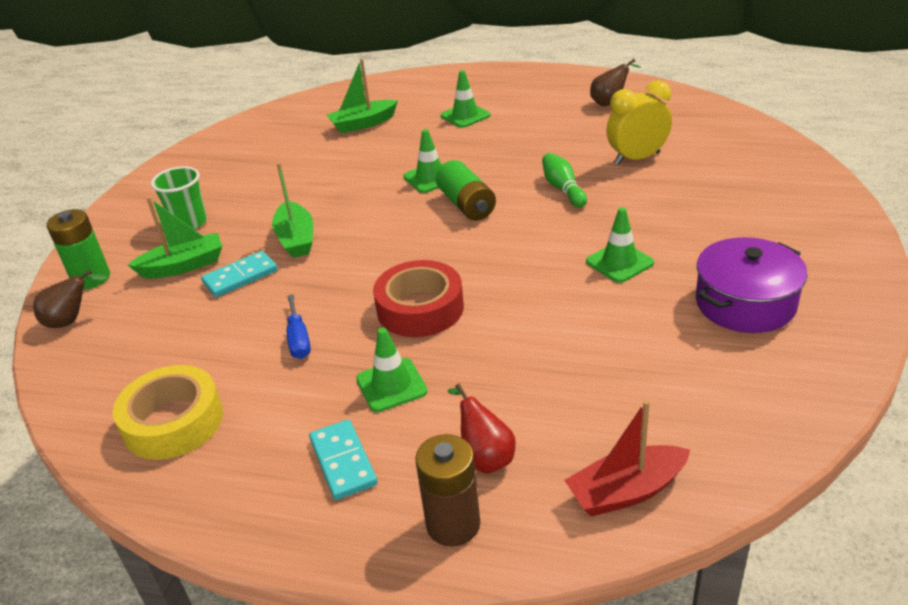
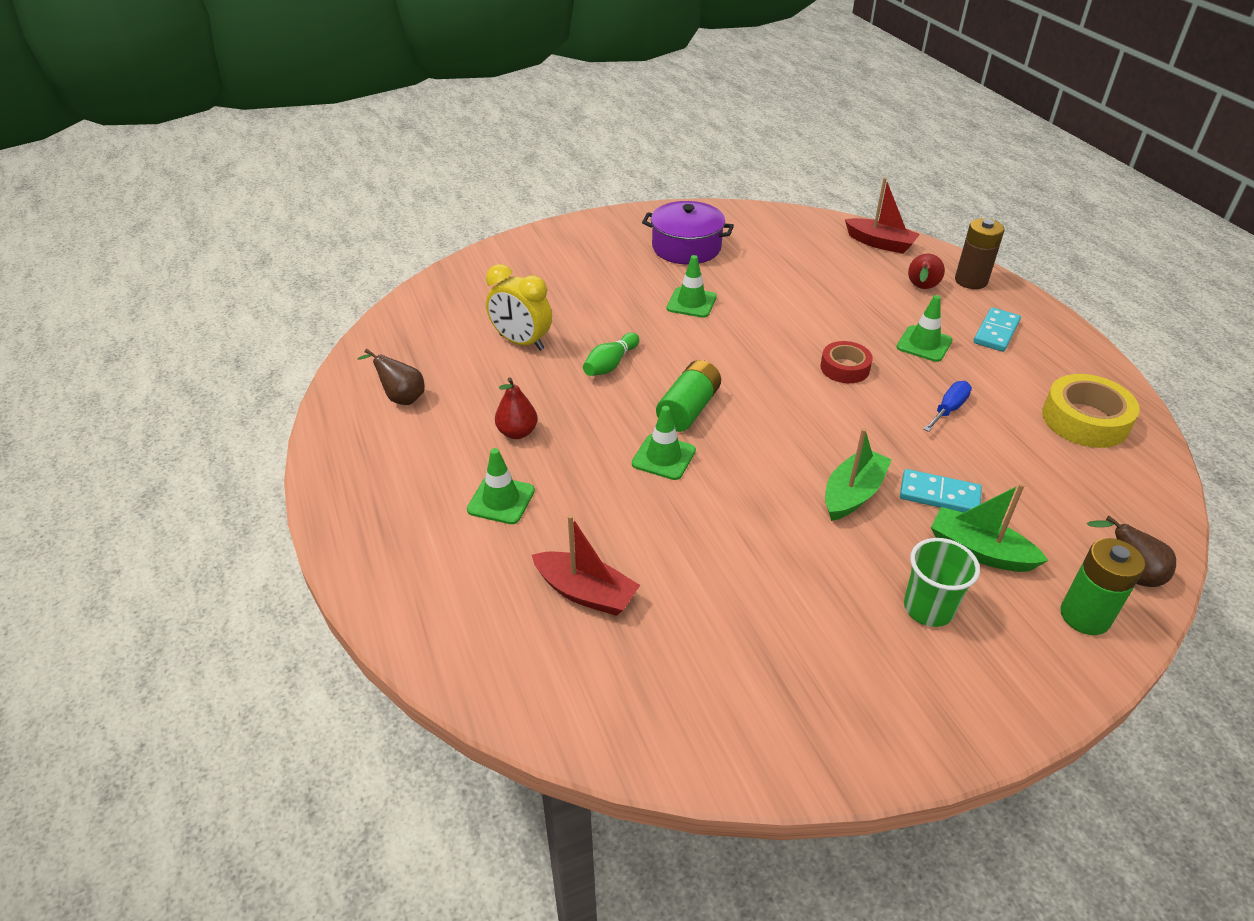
camera: 130 degrees left, 5 degrees up
green boat [327,58,398,134] -> red boat [532,515,640,616]
red tape [373,260,464,337] -> red tape [821,341,873,383], size x0.63
none -> red pear [495,377,538,439]

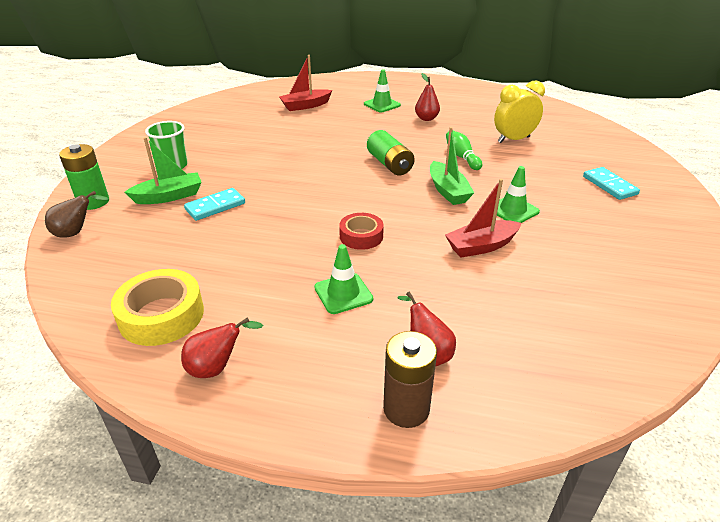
camera: 125 degrees right, 5 degrees down
brown pear [358,349,425,405] -> none
green traffic cone [632,406,696,480] -> none
purple pot [642,201,734,265] -> none
green boat [825,428,892,521] -> green boat moved to [430,127,474,205]
red boat [845,177,920,254] -> red boat moved to [445,179,521,258]
blue screwdriver [923,381,972,432] -> none
turquoise domino [973,308,1021,352] -> turquoise domino moved to [583,167,640,200]
none -> red pear [181,317,263,378]

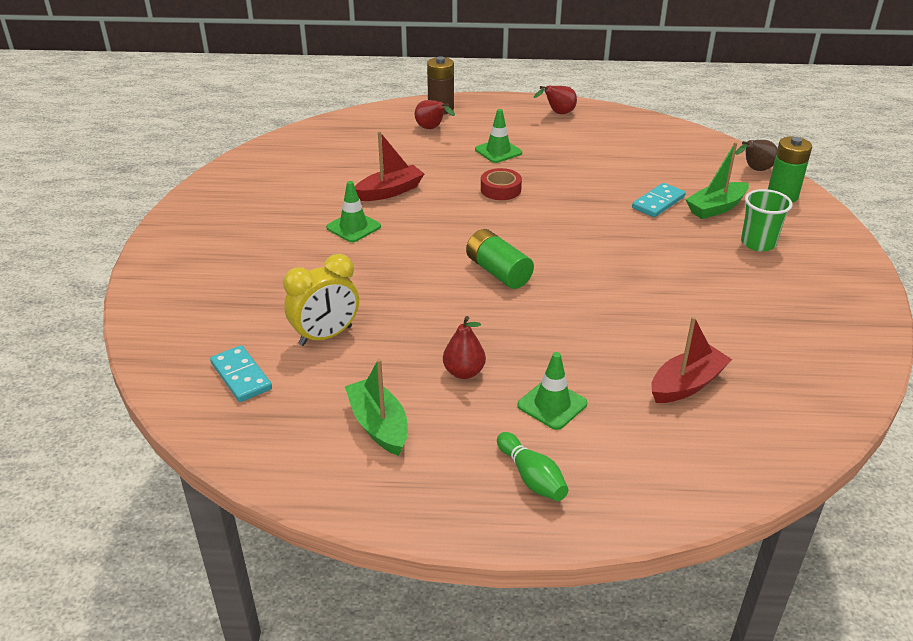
camera: 170 degrees right, 0 degrees up
yellow tape [111,269,204,346] -> none
green boat [430,127,474,205] -> green boat moved to [345,359,408,456]
green bowling pin [446,130,482,170] -> green bowling pin moved to [497,432,568,501]
turquoise domino [583,167,640,200] -> turquoise domino moved to [210,345,272,402]

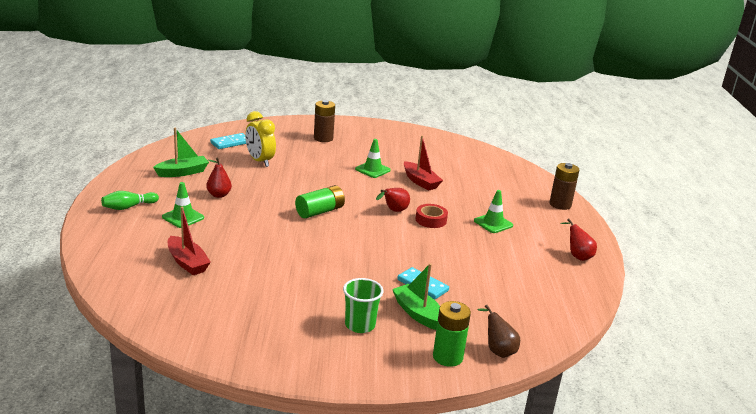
camera: 85 degrees right, 10 degrees down
red pear [415,100,455,129] -> red pear moved to [376,188,410,212]
none -> brown battery [314,100,335,142]

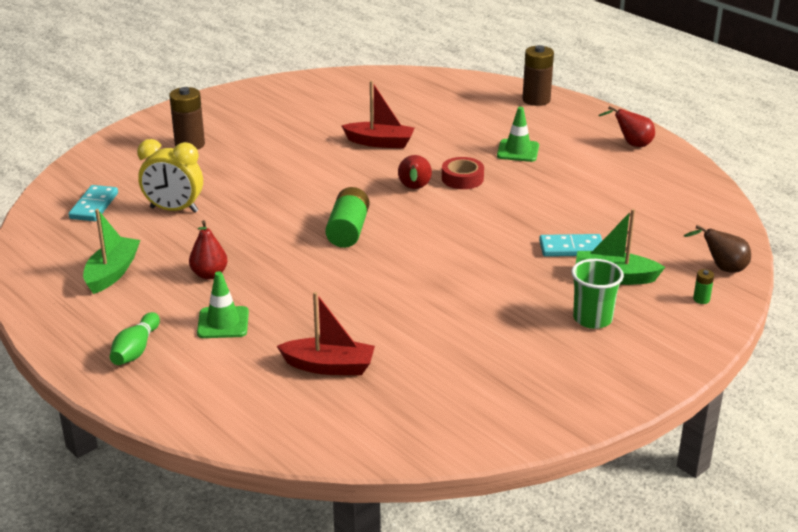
camera: 40 degrees left, 5 degrees up
green traffic cone [355,139,391,178] -> none
green battery [433,301,471,367] -> green battery [693,269,714,304], size x0.45

